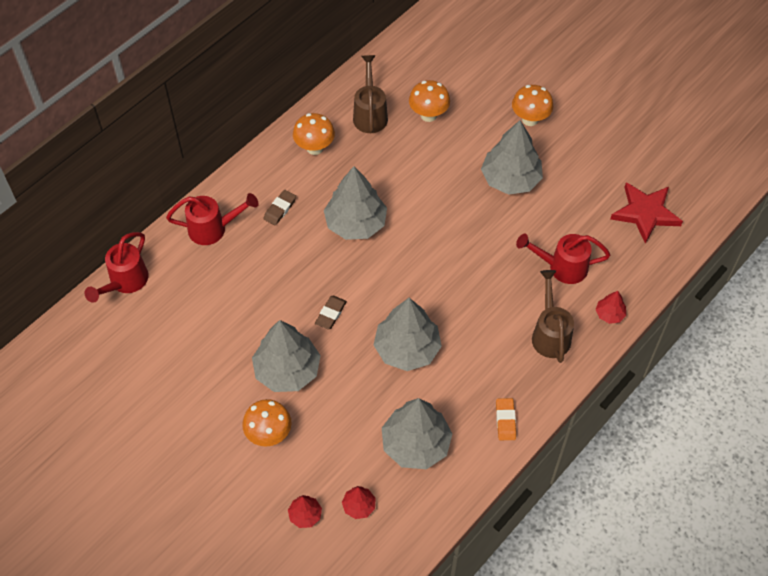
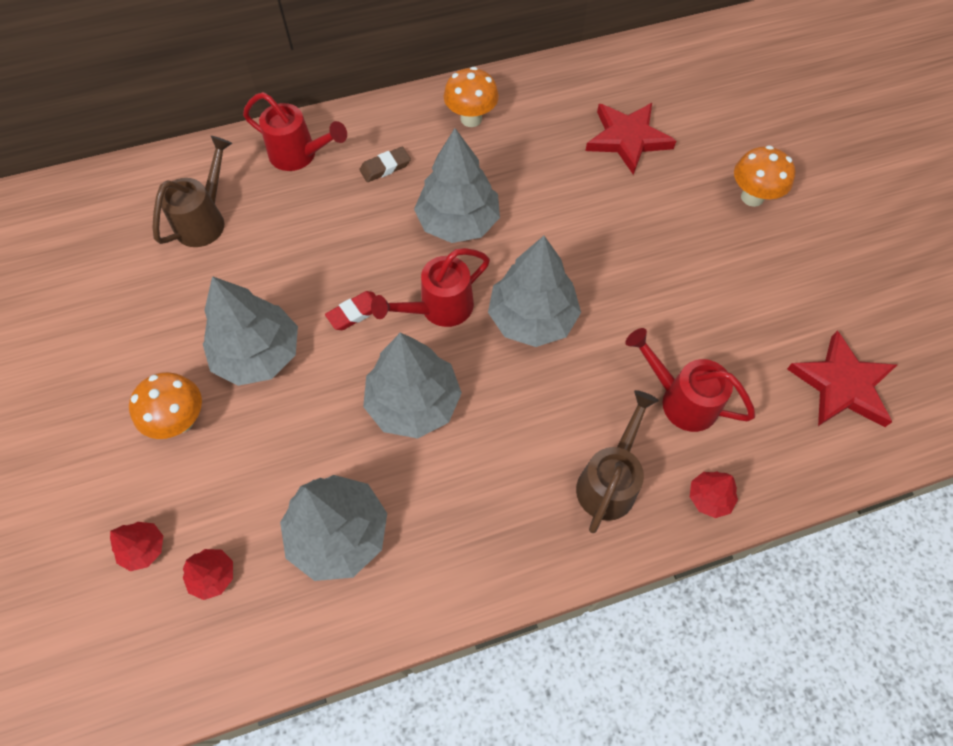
camera: 30 degrees right, 5 degrees up
red watering can [84,232,148,303] -> red watering can moved to [371,248,490,327]
brown eraser [315,295,347,330] -> red eraser [325,291,376,330]
brown watering can [353,55,388,133] -> brown watering can moved to [152,136,232,247]
orange mushroom [409,80,450,122] -> red star [585,103,676,175]
grey tree [481,120,543,195] -> grey tree moved to [488,236,581,347]
orange eraser [496,398,516,440] -> none

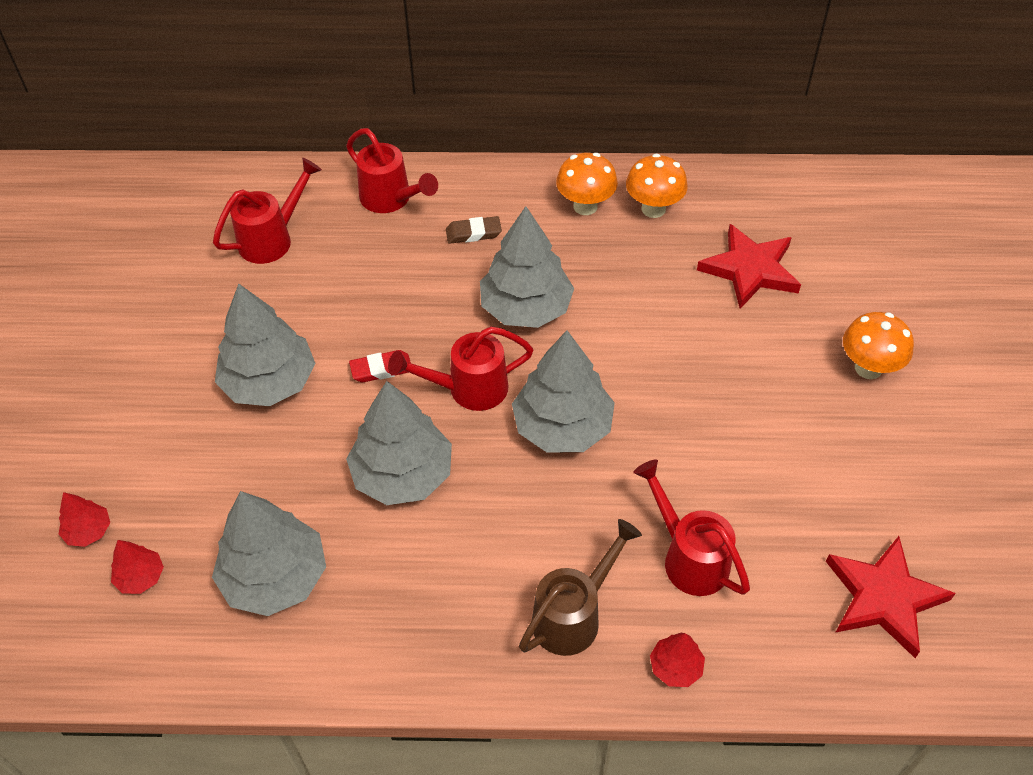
camera: 20 degrees right, 10 degrees down
orange mushroom [129,372,202,439] -> orange mushroom moved to [626,154,688,218]
brown watering can [152,136,232,247] -> red watering can [213,158,322,264]

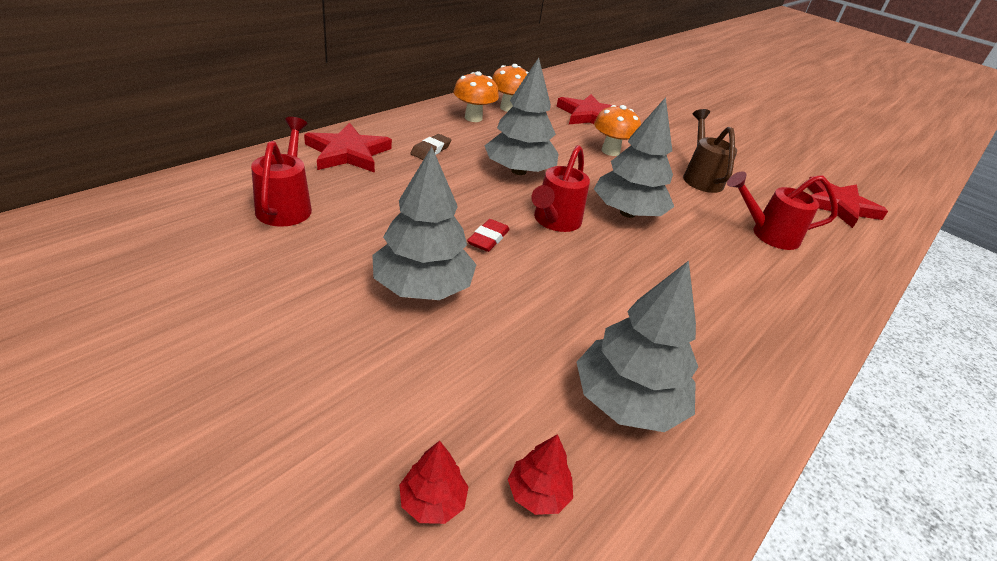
camera: 55 degrees left, 15 degrees down
red watering can [346,128,438,213] -> red star [304,123,392,173]
grey tree [346,381,452,505] -> none
brown watering can [519,519,642,656] -> brown watering can moved to [683,109,737,193]
red tree [650,633,705,687] -> none
orange mushroom [843,312,914,379] -> orange mushroom moved to [594,105,641,156]

